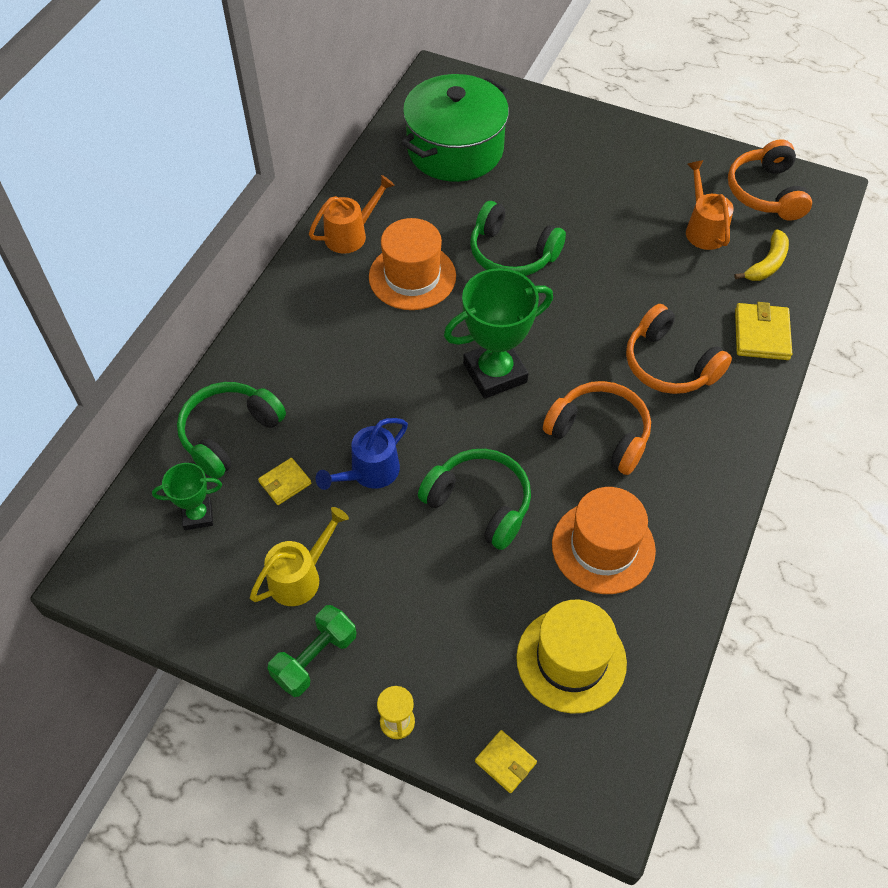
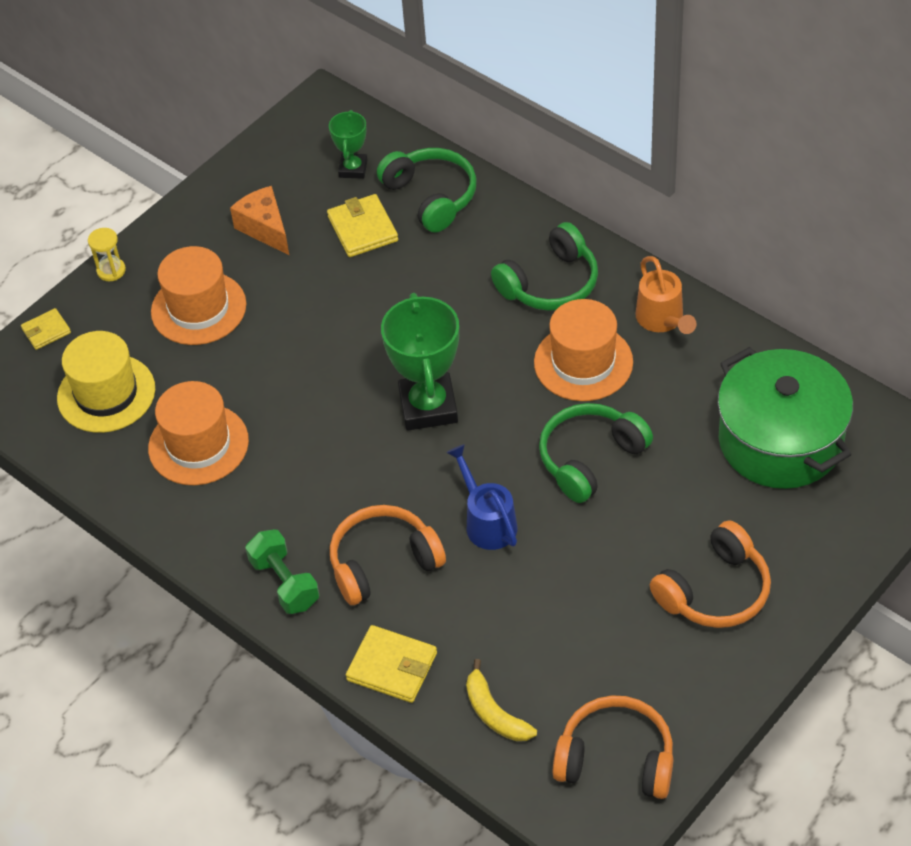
camera: 110 degrees right, 5 degrees down
yellow watering can [250,507,349,606] -> orange cheese [230,186,289,255]
yellow wallet [258,458,311,505] -> yellow wallet [327,194,398,257], size x1.62
green dumbbell [267,605,356,697] -> green dumbbell moved to [245,529,319,614]
blue watering can [316,418,408,490] -> blue watering can moved to [446,444,518,550]
green headphones [418,449,531,550] -> green headphones moved to [491,222,598,311]
orange headphones [543,381,651,475] -> orange headphones moved to [650,520,771,628]
orange watering can [686,160,734,250] -> none
none -> orange hat [151,246,246,345]

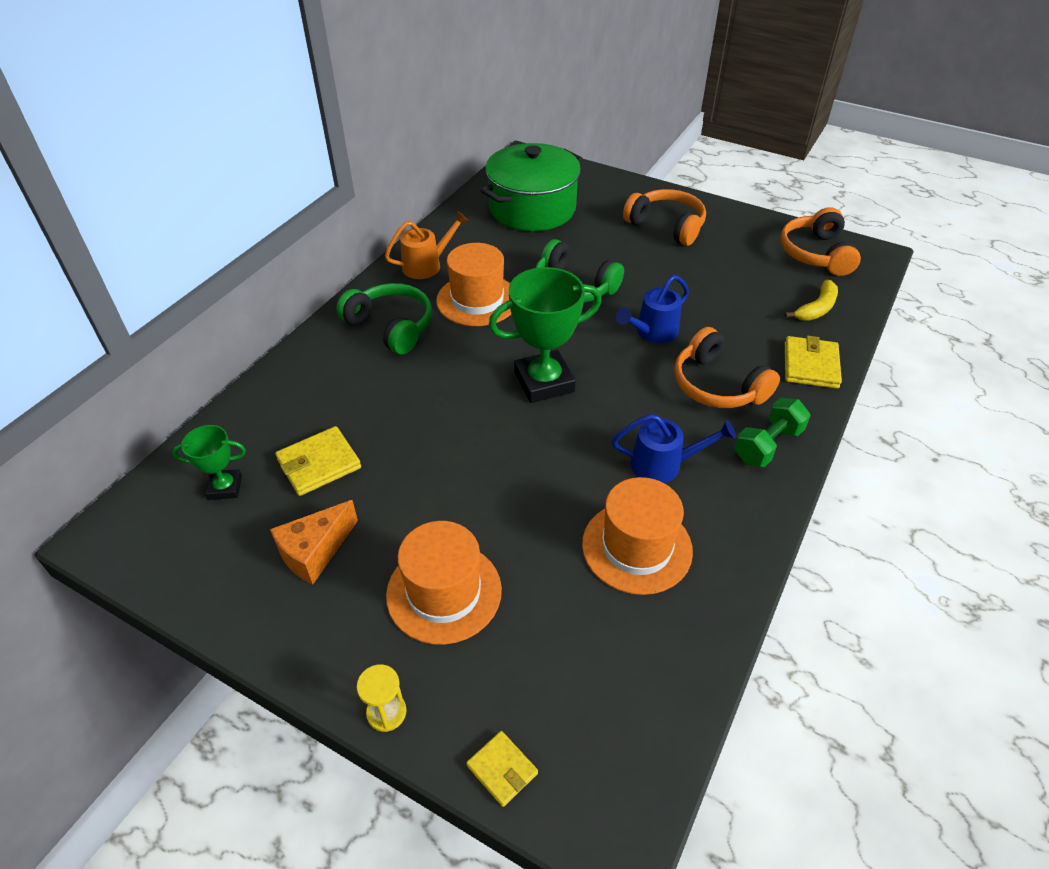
camera: 105 degrees left, 5 degrees down
yellow hat [57,331,155,433] -> none
green headphones [377,148,477,232] -> none
none -> blue watering can [612,414,736,483]

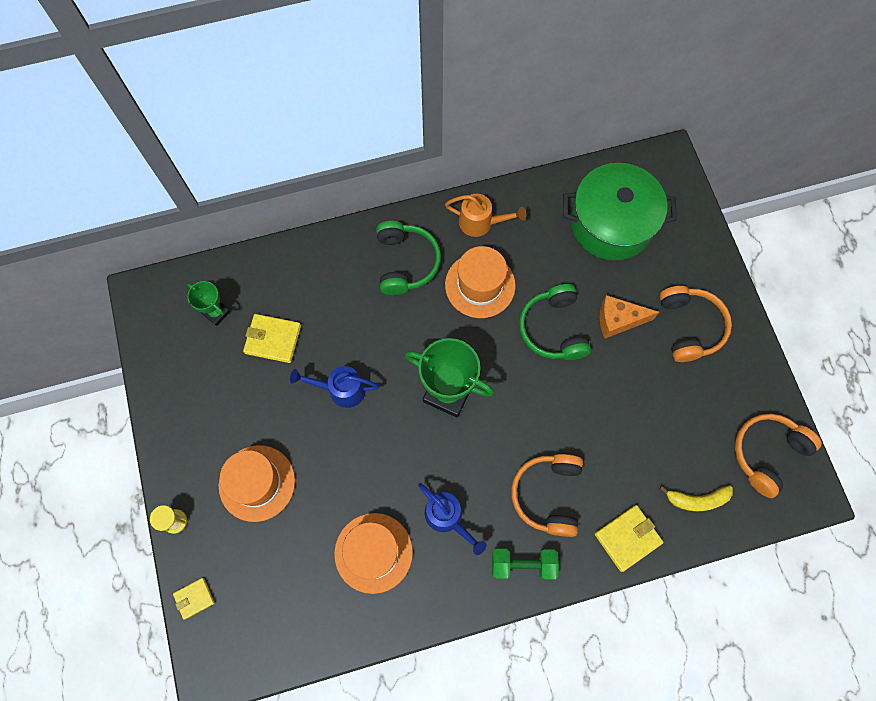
camera: 45 degrees right, 25 degrees up
orange cheese [270,500,358,585] -> orange cheese moved to [600,295,659,338]
yellow wallet [466,731,538,807] -> yellow wallet turned 60 degrees clockwise [173,578,215,619]
blue watering can [616,275,689,343] -> blue watering can moved to [290,366,380,408]

